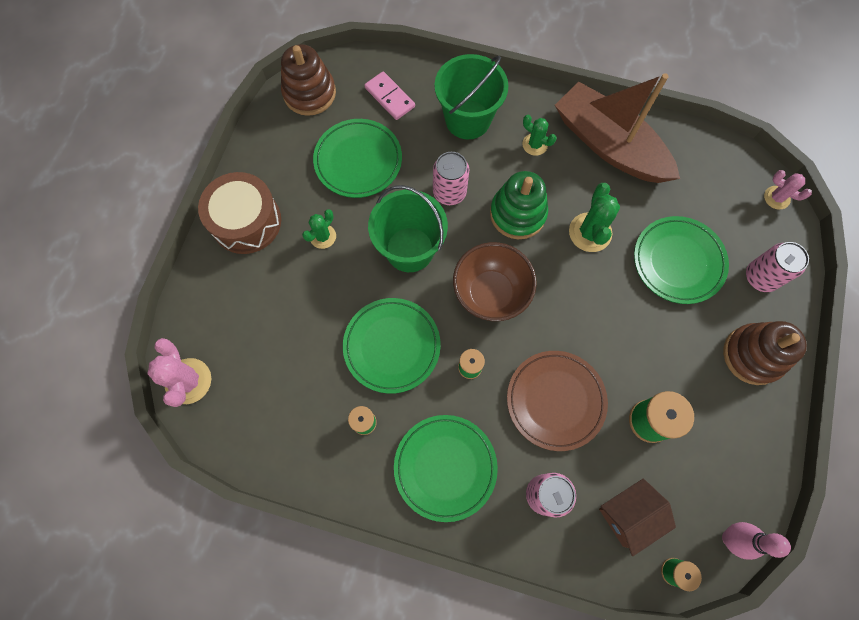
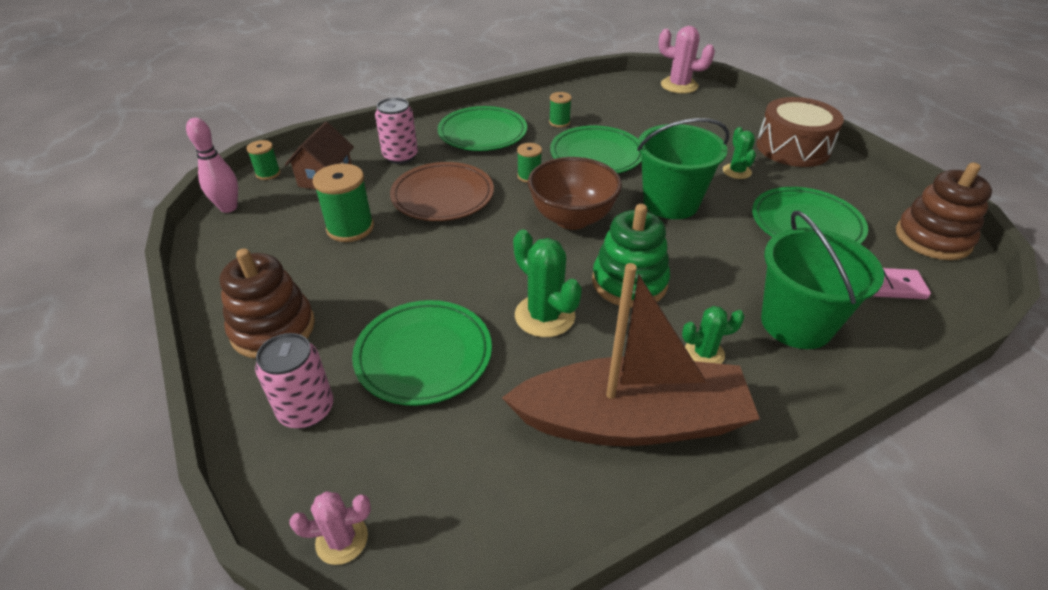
camera: 135 degrees right, 30 degrees down
pink can [433,152,469,205] -> none

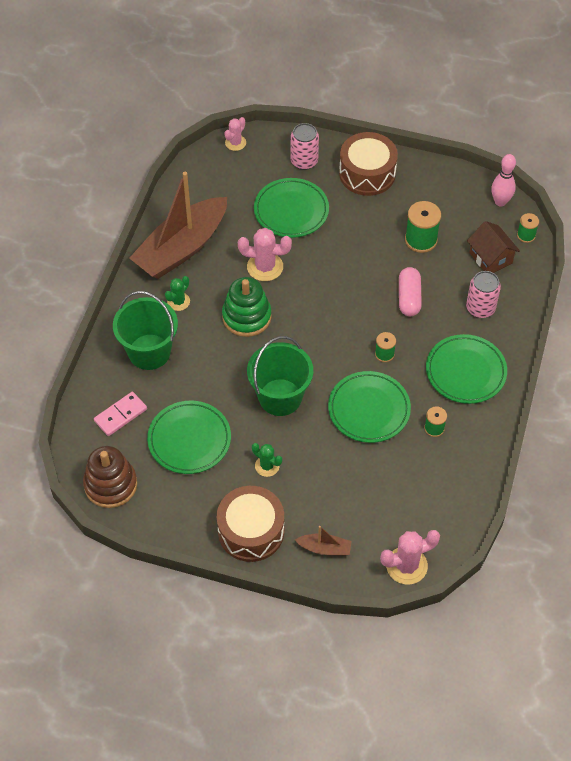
camera: 135 degrees right, 15 degrees up
brown stacking toy [219,248,315,359] -> brown drum [339,132,398,196]
brown plate [390,162,494,221] -> pink capsule [399,267,422,316]
green cactus [513,230,582,337] -> pink cactus [238,228,292,281]
brown bowl [528,157,622,230] -> none
none -> brown boat [295,526,352,556]

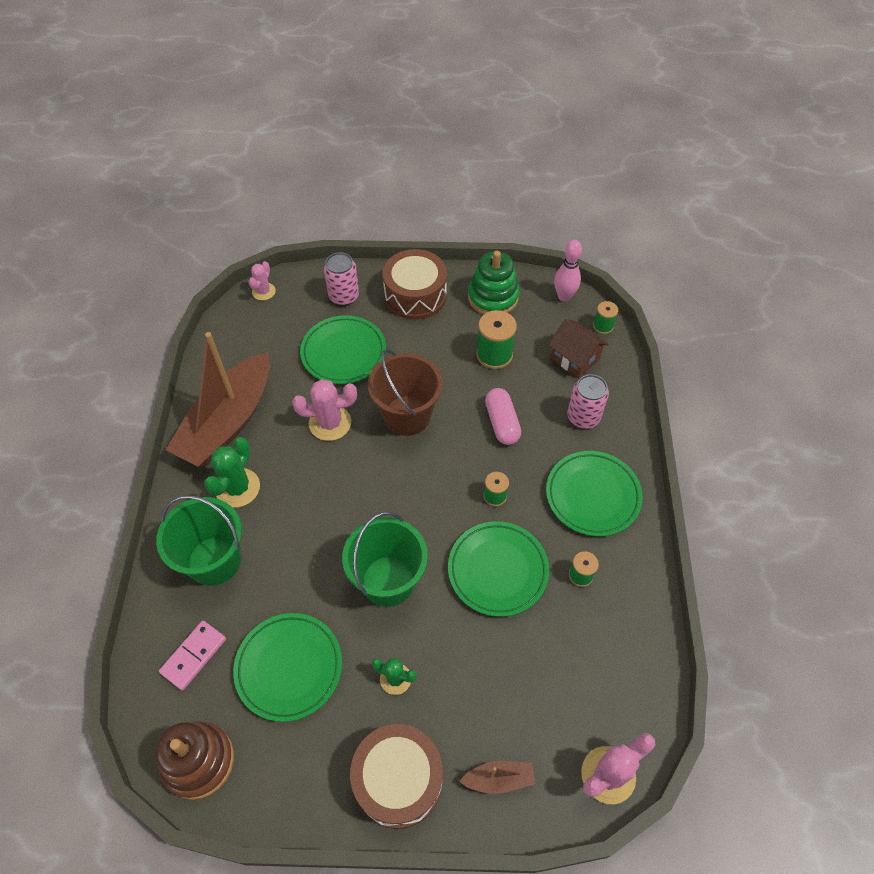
camera: 15 degrees left, 0 degrees up
green cactus [165,276,190,311] -> green cactus [204,437,260,508], size x1.62
green stacking toy [222,277,272,337] -> green stacking toy moved to [468,251,519,315]
none -> brown bucket [368,349,443,436]

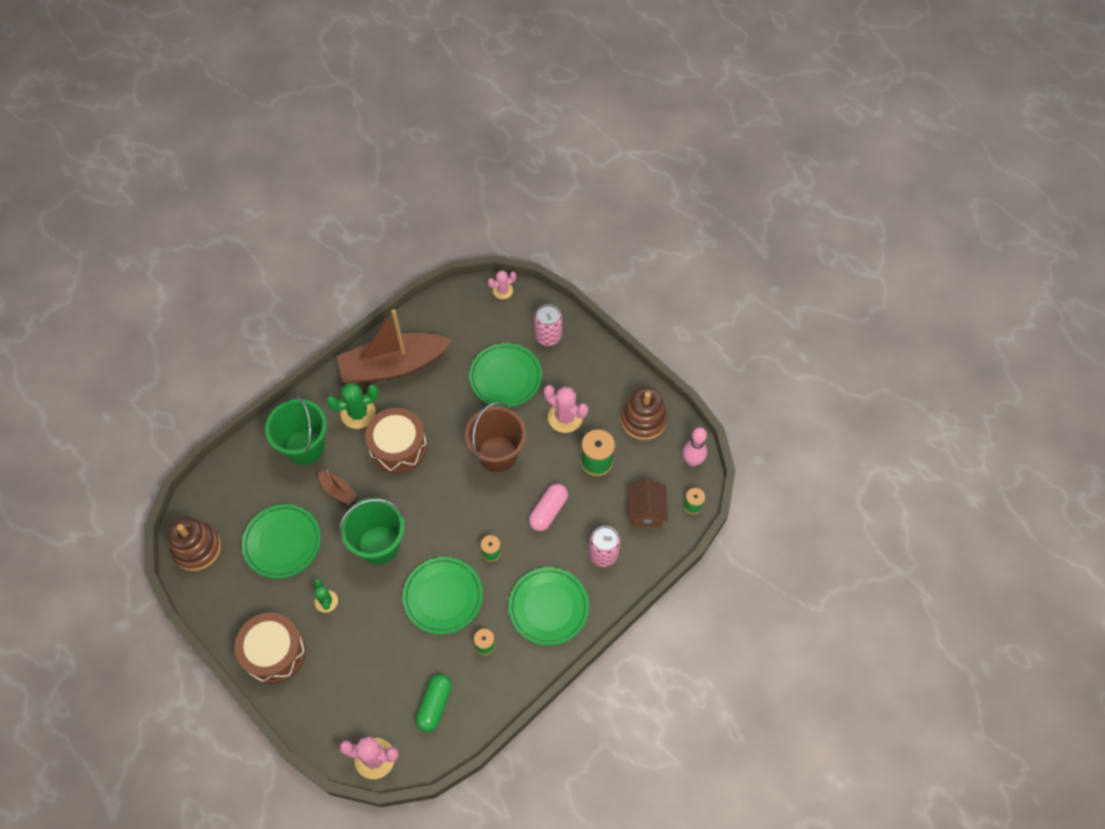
camera: 45 degrees right, 5 degrees up
pink domino [159,621,226,690] -> none
pink cactus [292,379,357,441] -> pink cactus moved to [544,385,588,433]
brown drum [383,249,447,320] -> brown drum moved to [365,408,427,473]
brown boat [459,761,535,794] -> brown boat moved to [318,470,358,505]
green stacking toy [468,251,519,315] -> brown stacking toy [620,387,667,441]
none -> green capsule [416,674,452,732]

